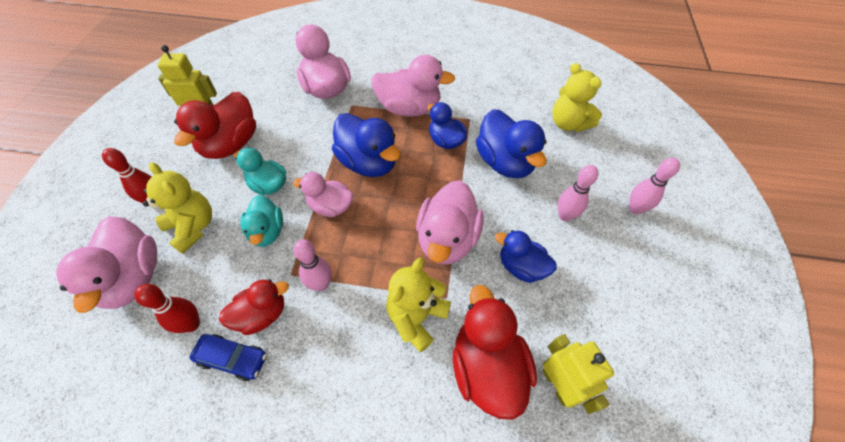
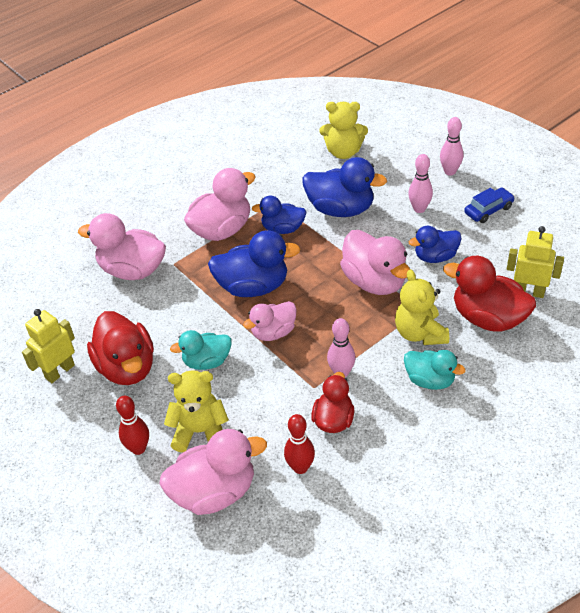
camera: 45 degrees left, 10 degrees down
pink duck [56,216,157,313] -> pink duck turned 45 degrees counterclockwise [160,429,267,515]
blue car [189,334,267,381] -> blue car moved to [464,188,515,223]
turquoise duck [240,195,283,247] -> turquoise duck moved to [404,350,466,390]

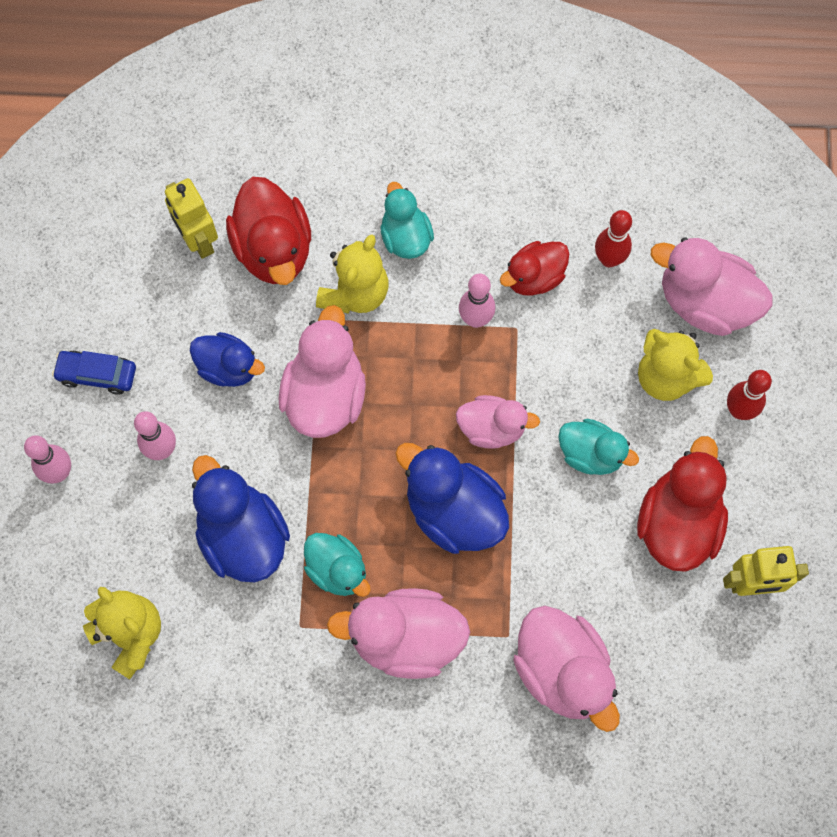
camera: 140 degrees left, 25 degrees up
blue duck [252,196,306,234] -> turquoise duck [304,533,371,597]

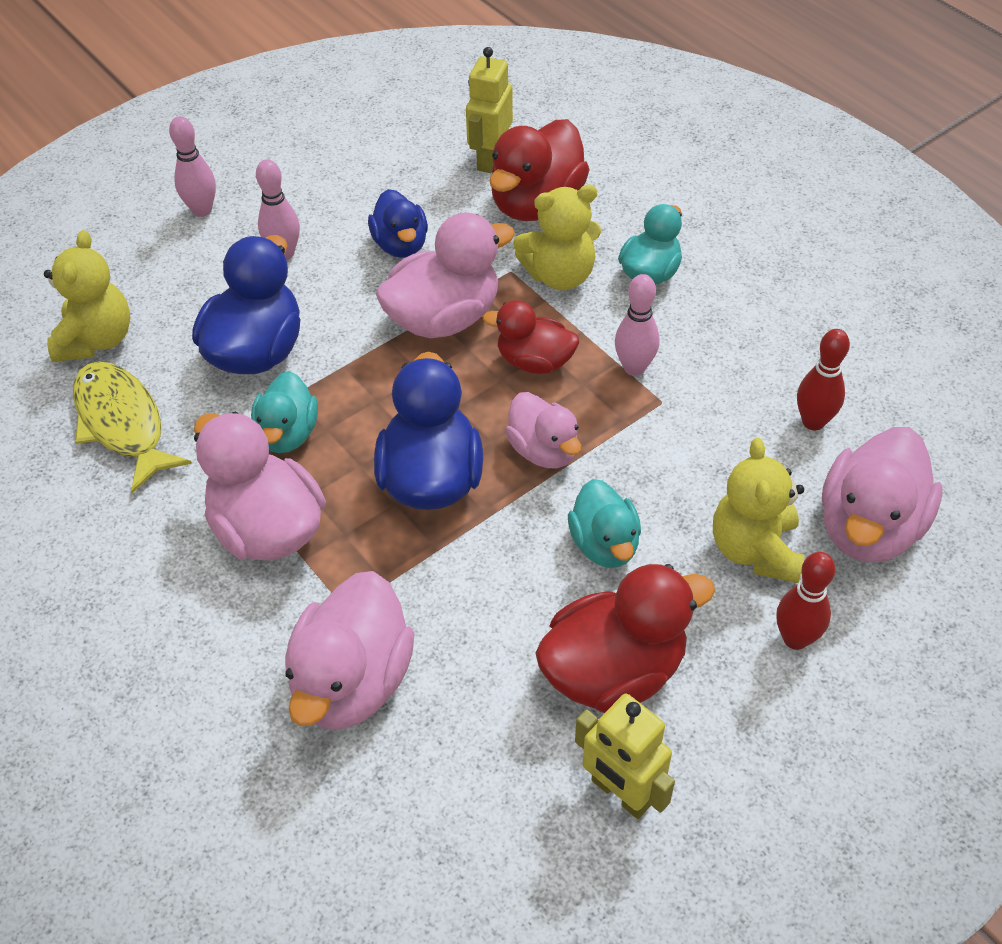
camera: 50 degrees right, 20 degrees down
blue car [52,351,136,395] -> none
red duck [500,241,569,296] -> red duck moved to [483,300,579,374]
pink duck [651,238,773,336] -> pink duck turned 135 degrees counterclockwise [822,427,943,563]
none -> yellow fish [73,361,192,493]

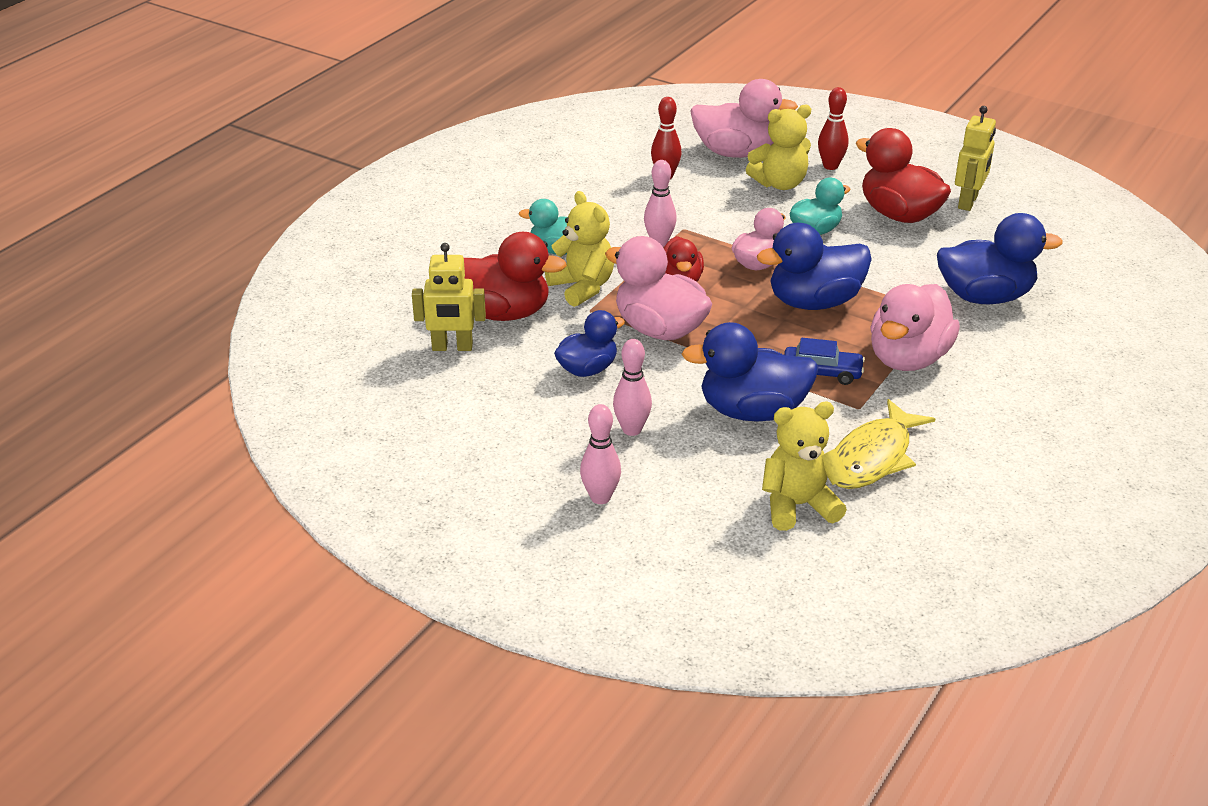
camera: 110 degrees left, 15 degrees down
turquoise duck [251,371,318,453] -> blue car [784,338,865,385]
pink duck [285,571,415,730] -> blue duck [937,213,1063,304]

